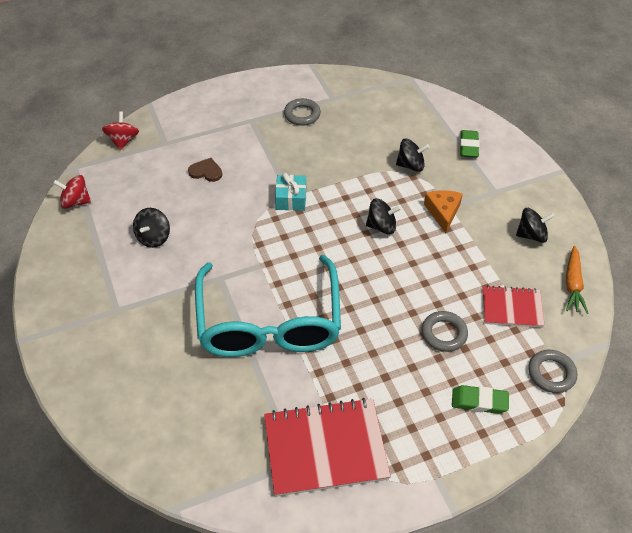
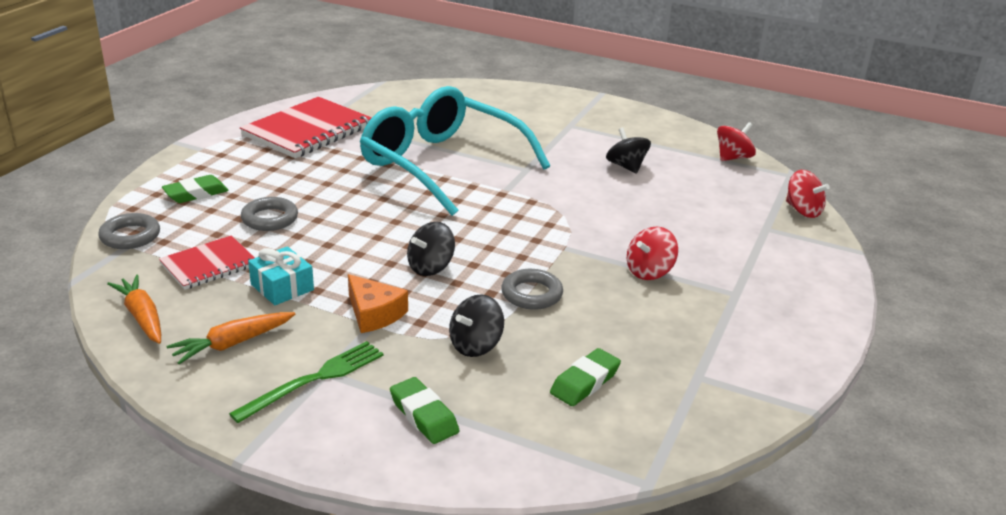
camera: 135 degrees right, 20 degrees down
brown heart [188,158,222,182] -> none
turquoise gift [275,173,306,211] -> turquoise gift moved to [248,246,314,305]
grey ring [284,98,321,126] -> grey ring moved to [501,269,563,310]
black spinning top [516,208,555,243] -> orange carrot [166,312,295,364]
none -> green fork [229,341,384,423]
none -> green eraser [550,348,621,406]
none -> red spinning top [627,226,678,280]

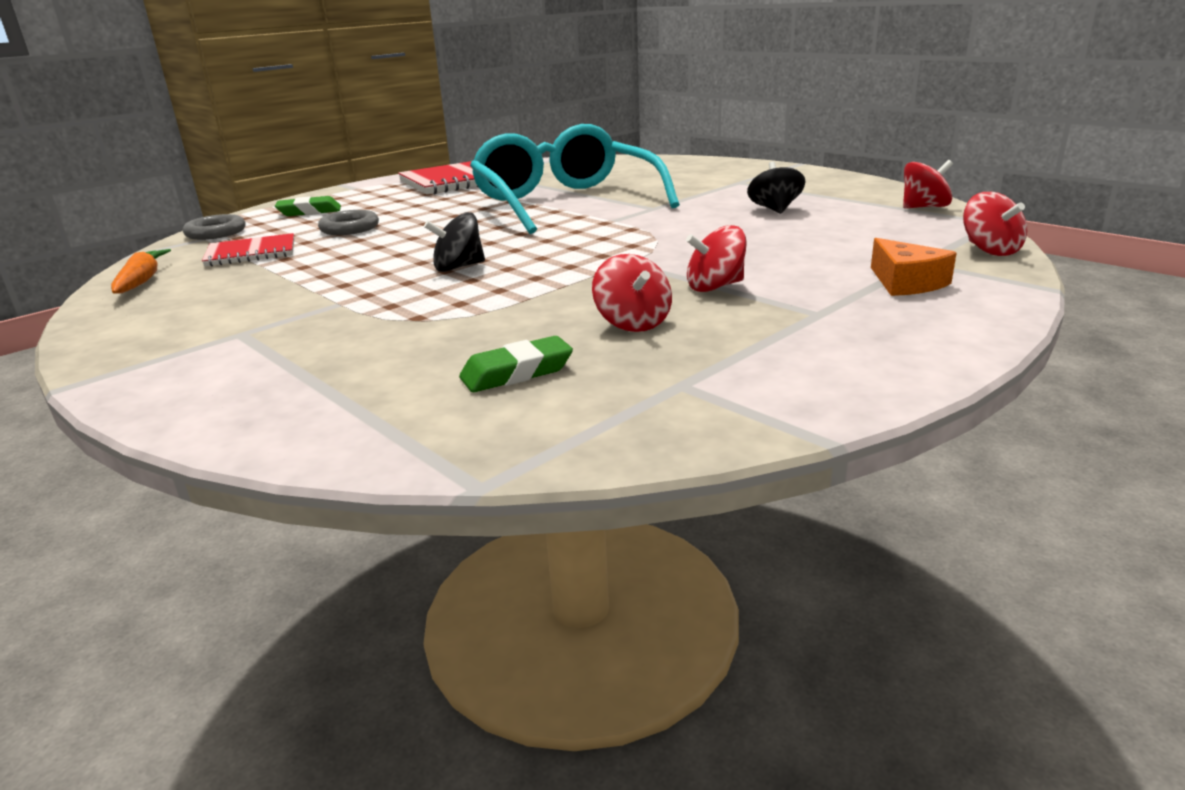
camera: 25 degrees right, 5 degrees down
orange carrot [166,312,295,364] -> none
green fork [229,341,384,423] -> none
turquoise gift [248,246,314,305] -> none
orange cheese [348,274,408,333] -> orange cheese moved to [871,238,957,296]
green eraser [390,377,460,444] -> none
black spinning top [449,295,504,357] -> none
grey ring [501,269,563,310] -> none
none -> red spinning top [592,254,672,332]

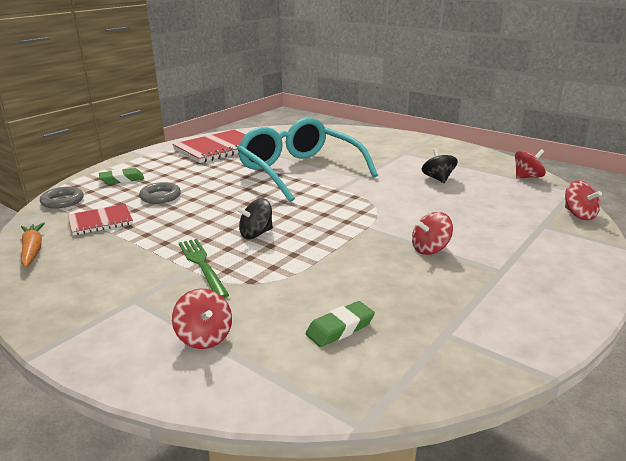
camera: 10 degrees left, 0 degrees up
red spinning top [592,254,672,332] -> red spinning top moved to [172,289,232,349]
orange cheese [871,238,957,296] -> none
none -> green fork [179,239,229,298]

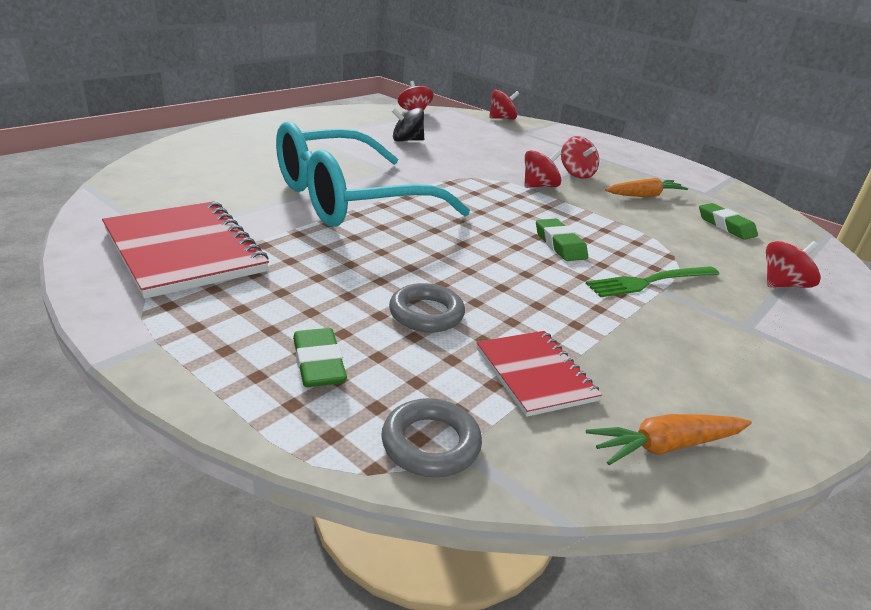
camera: 90 degrees left, 5 degrees up
black spinning top [237,199,273,239] -> green eraser [536,219,588,261]
none -> red spinning top [524,150,562,188]
none -> orange carrot [605,178,688,197]

